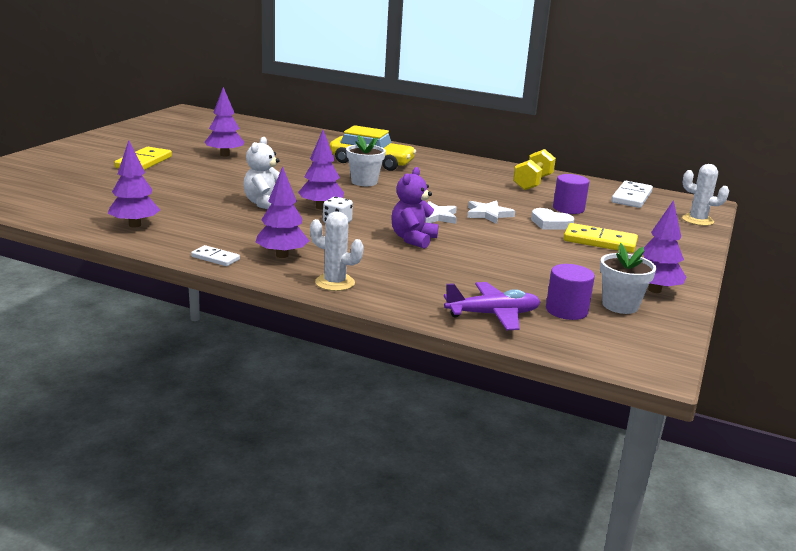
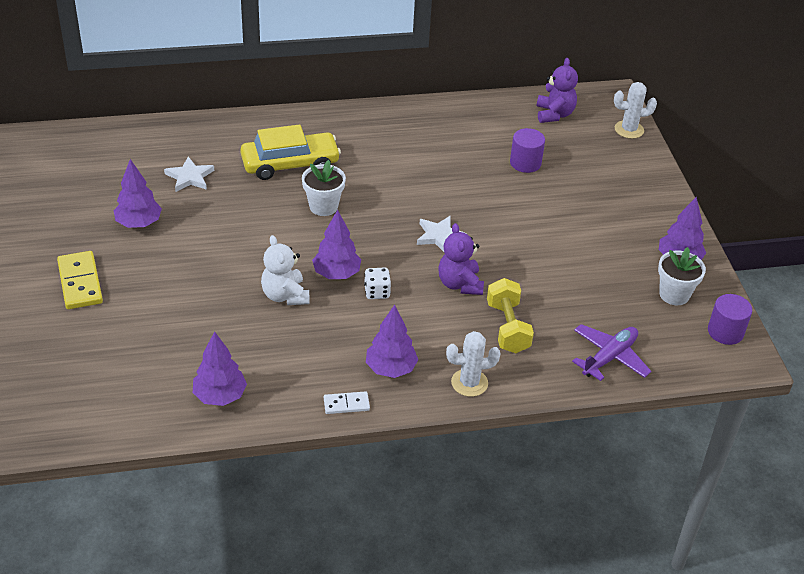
camera: 35 degrees left, 20 degrees up
white star [467,200,515,224] -> white star moved to [164,157,214,192]
yellow dumbbell [513,149,556,190] -> yellow dumbbell moved to [487,278,534,353]
white heart [531,208,574,230] -> none
purple cylinder [546,264,595,320] -> purple cylinder moved to [708,294,752,345]
yellow domino [564,223,638,253] -> none
white domino [611,181,653,208] -> purple teddy bear [537,58,578,123]

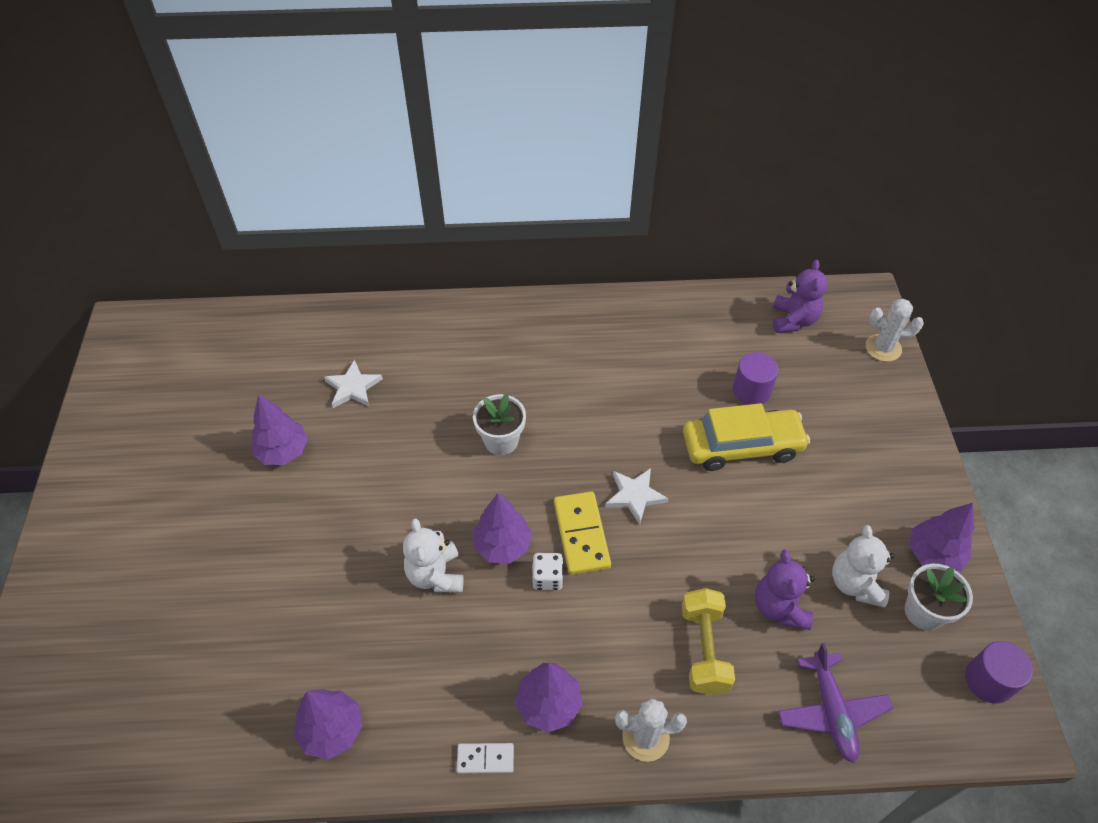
camera: 10 degrees right, 10 degrees up
yellow domino [57,251,103,309] -> yellow domino moved to [554,491,611,575]
yellow car [240,124,341,180] -> yellow car moved to [683,403,810,471]
purple teddy bear [438,223,484,295] -> purple teddy bear moved to [755,550,814,630]
purple plane [572,324,651,381] -> purple plane turned 120 degrees clockwise [778,643,893,763]
none -> white teddy bear [832,525,895,608]

